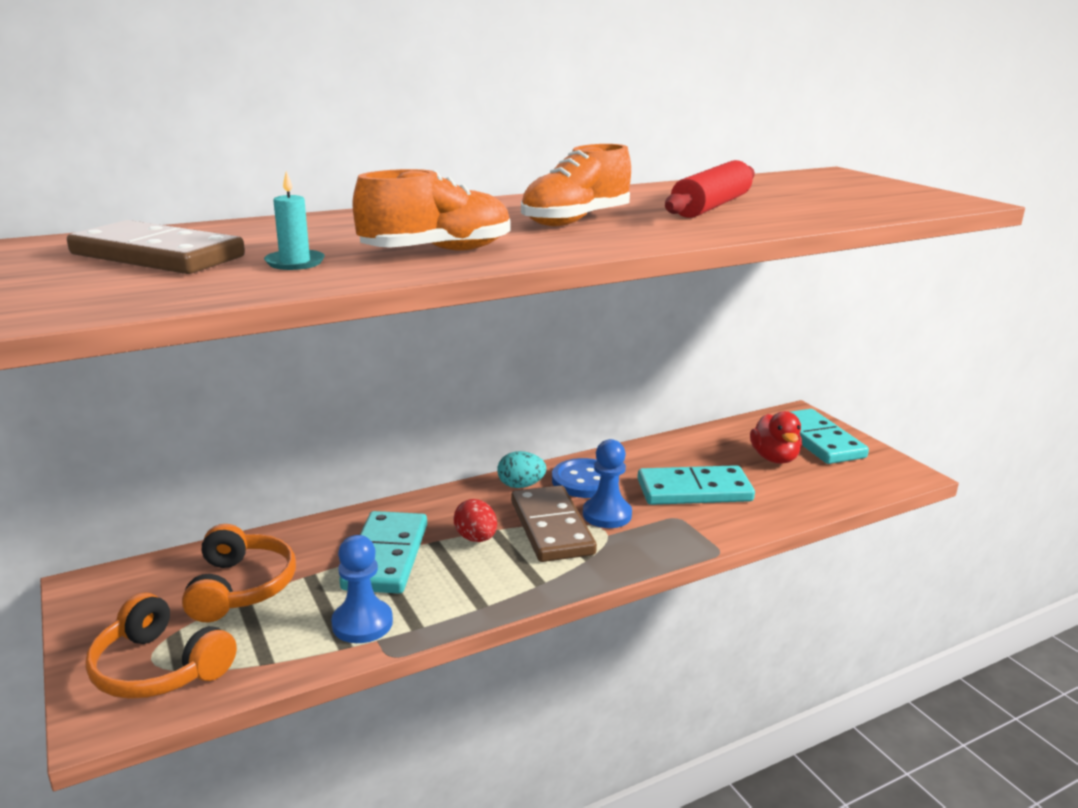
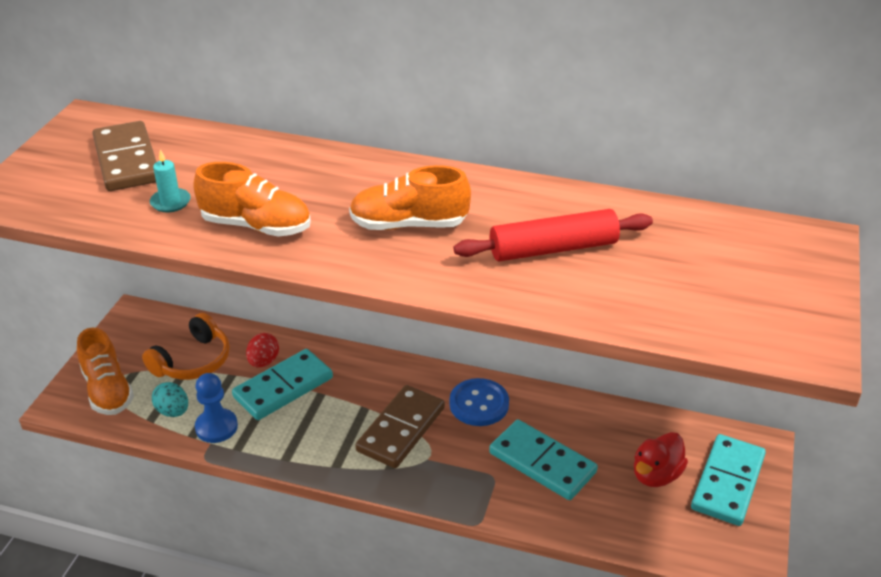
camera: 45 degrees right, 15 degrees up
orange headphones [85,593,237,699] -> orange shoe [77,328,134,415]
red egg [453,499,497,542] -> red egg moved to [246,333,279,368]
turquoise egg [497,451,546,488] -> turquoise egg moved to [152,382,188,417]
blue pawn [583,439,632,528] -> none

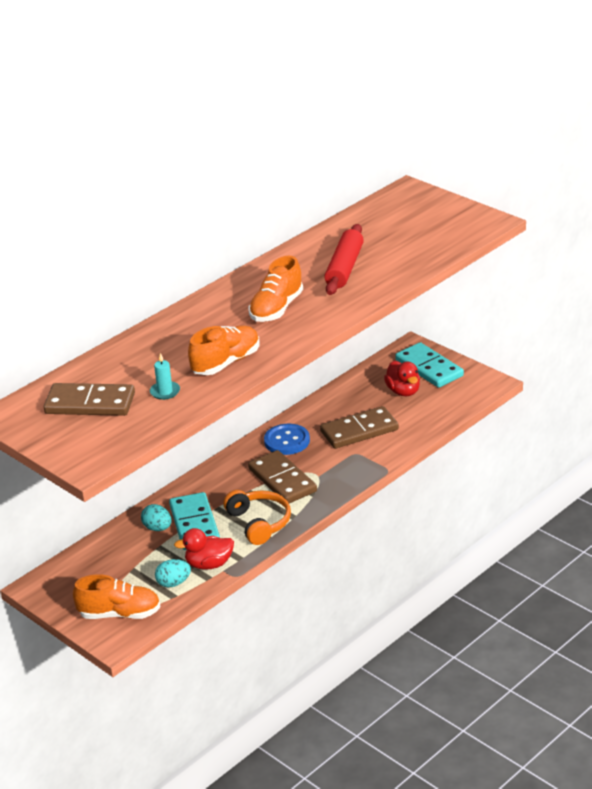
camera: 60 degrees left, 5 degrees down
orange headphones [142,313,230,380] -> orange headphones moved to [223,490,291,545]
blue pawn [195,373,238,443] -> red duck [174,528,234,570]
red egg [246,333,279,368] -> turquoise egg [141,504,171,531]
turquoise domino [489,419,598,500] -> brown domino [320,406,399,449]

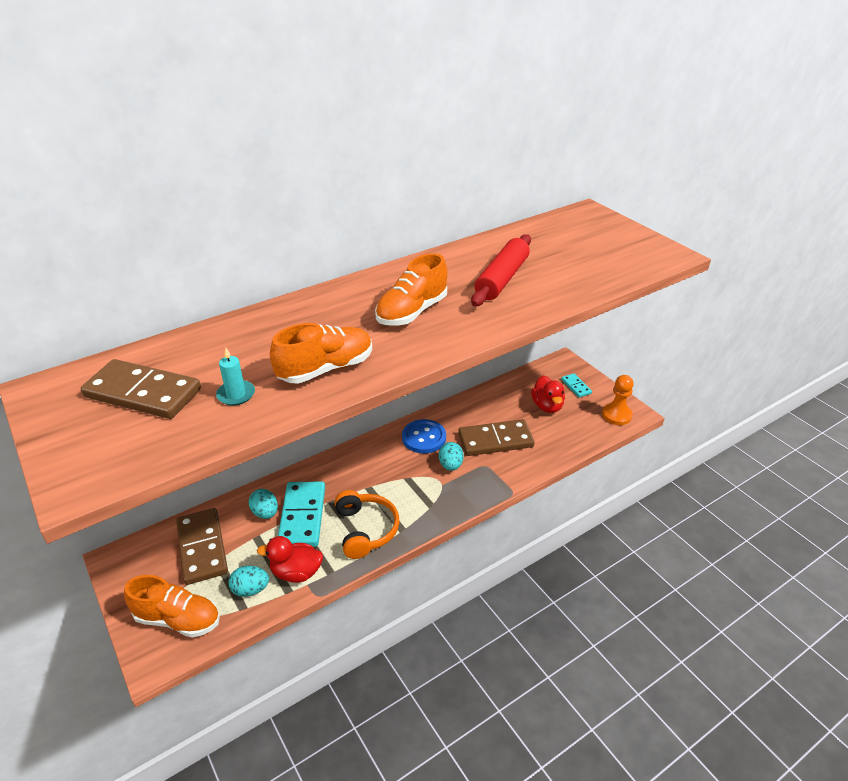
camera: 10 degrees right, 5 degrees up
brown domino [248,450,317,503] -> brown domino moved to [176,508,228,585]
turquoise domino [395,342,464,388] -> turquoise domino [561,373,592,398], size x0.50
none -> turquoise egg [439,442,464,471]
none -> orange pawn [602,375,634,425]

